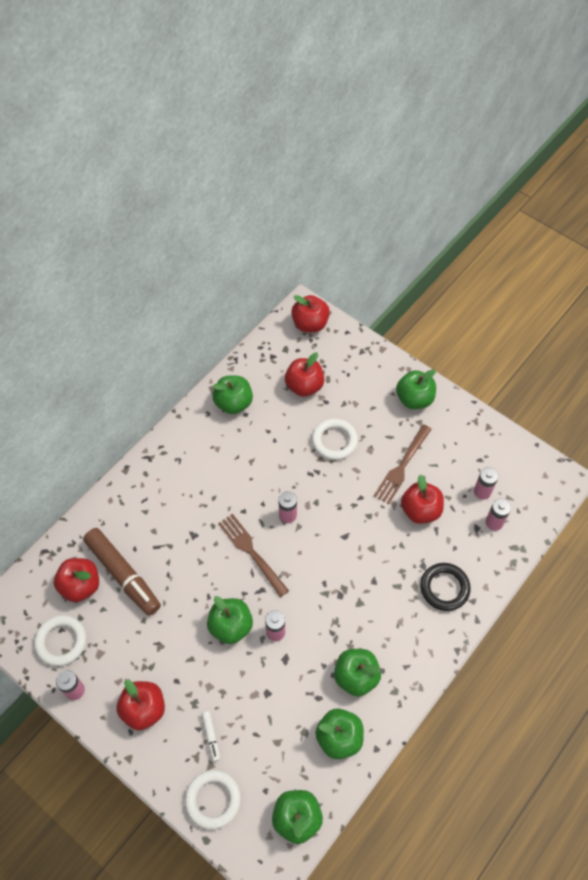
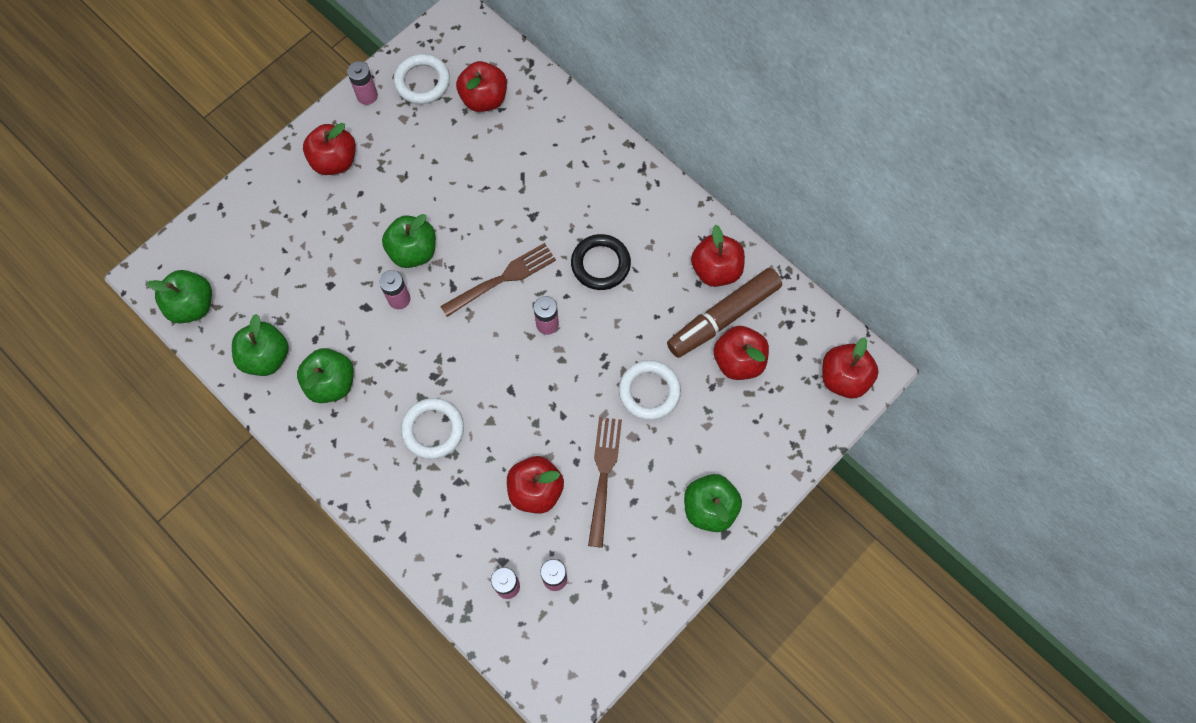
camera: 95 degrees right, 10 degrees up
brown marker [83,528,161,616] -> brown marker moved to [667,268,782,358]
white ring [185,770,241,830] -> white ring moved to [401,398,464,459]
white marker [201,711,220,762] -> none
green apple [212,375,253,414] -> red apple [691,225,745,287]
brown fork [374,424,432,504] -> brown fork turned 60 degrees clockwise [588,417,622,548]
black ring [420,563,471,611] -> black ring moved to [571,234,631,290]

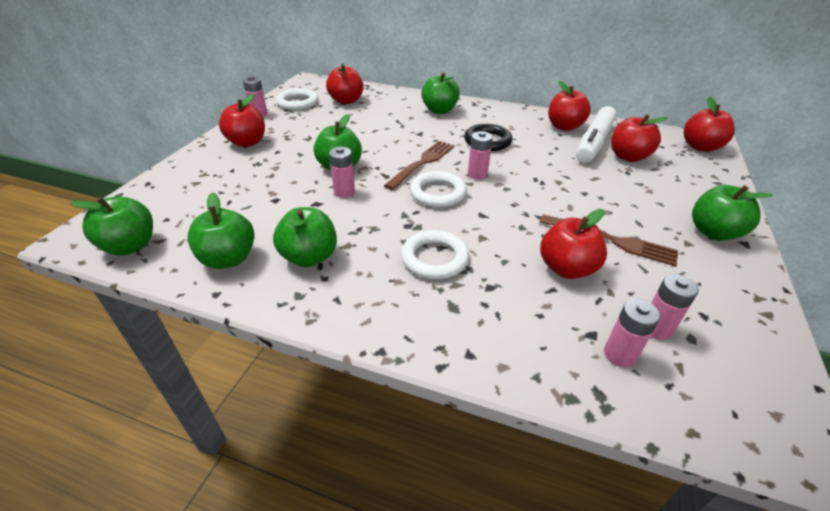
camera: 25 degrees left, 30 degrees down
brown fork [588,417,622,548] -> brown fork turned 135 degrees clockwise [540,214,678,266]
white ring [619,360,681,420] -> white ring moved to [410,171,467,207]
brown marker [667,268,782,358] -> white marker [576,106,617,163]
none -> green apple [421,72,460,114]

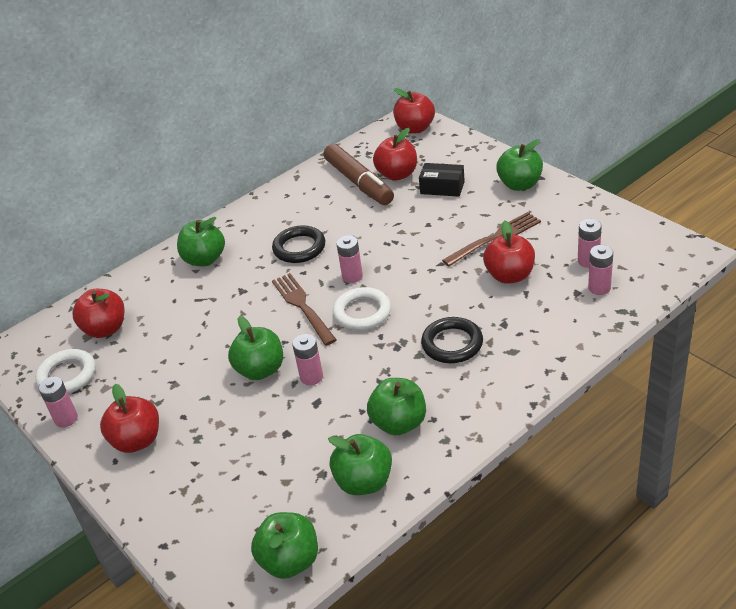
camera: 55 degrees left, 0 degrees up
white ring [401,230,469,279] -> black ring [421,317,483,363]
red apple [548,81,591,131] -> none
white marker [576,106,617,163] -> brown marker [323,144,394,205]
none -> black box [419,163,465,197]

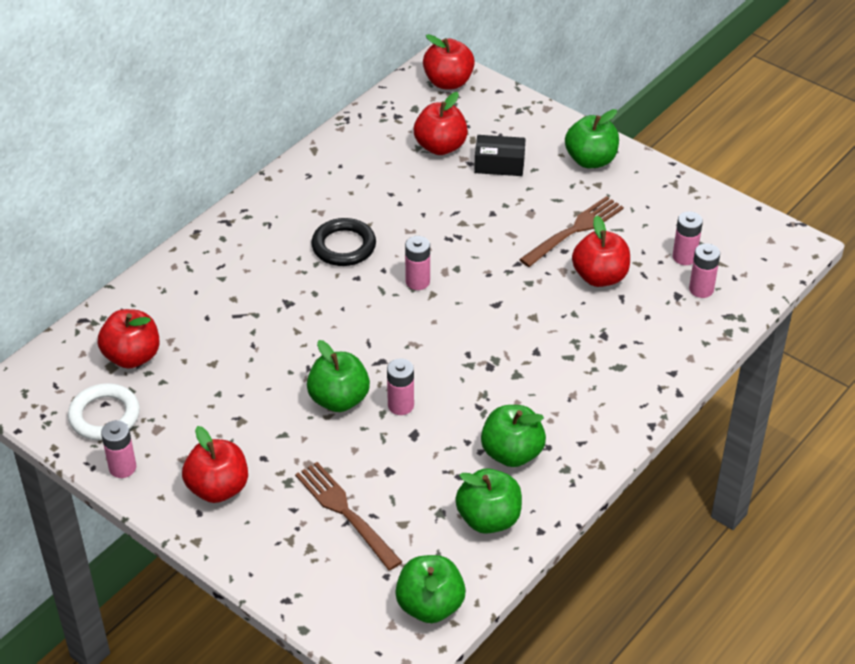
camera: 15 degrees left, 5 degrees up
green apple [177,217,225,266] -> none
brown fork [272,273,337,346] -> brown fork moved to [295,462,402,571]
brown marker [323,144,394,205] -> none
white ring [333,287,391,330] -> none
black ring [421,317,483,363] -> none

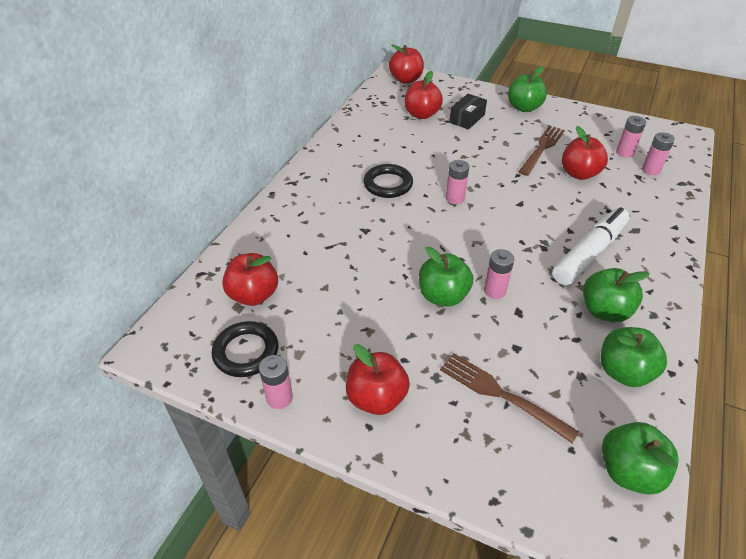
camera: 15 degrees left, 0 degrees up
white ring [68,383,140,440] -> black ring [212,321,278,377]
black box [474,135,525,176] -> black box turned 45 degrees counterclockwise [449,94,487,130]
none -> white marker [552,207,630,285]

